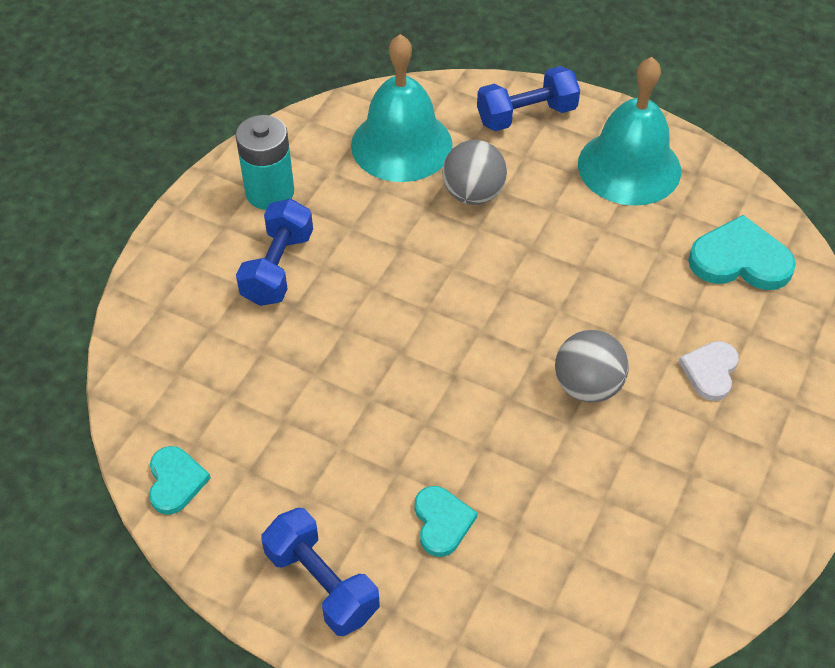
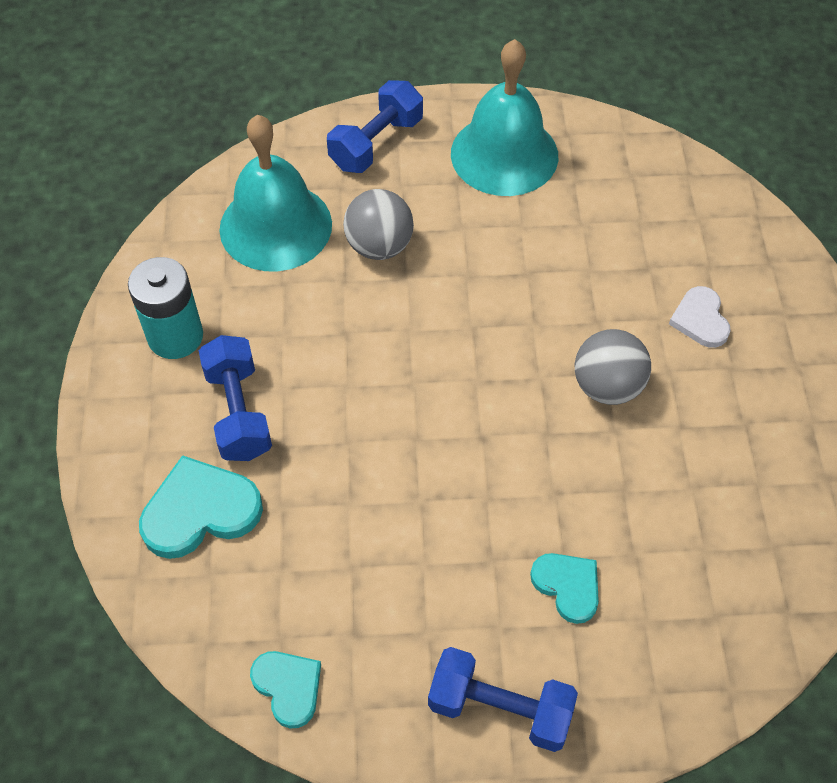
camera: 30 degrees left, 5 degrees up
turquoise heart [688,215,796,290] -> turquoise heart moved to [139,455,263,559]

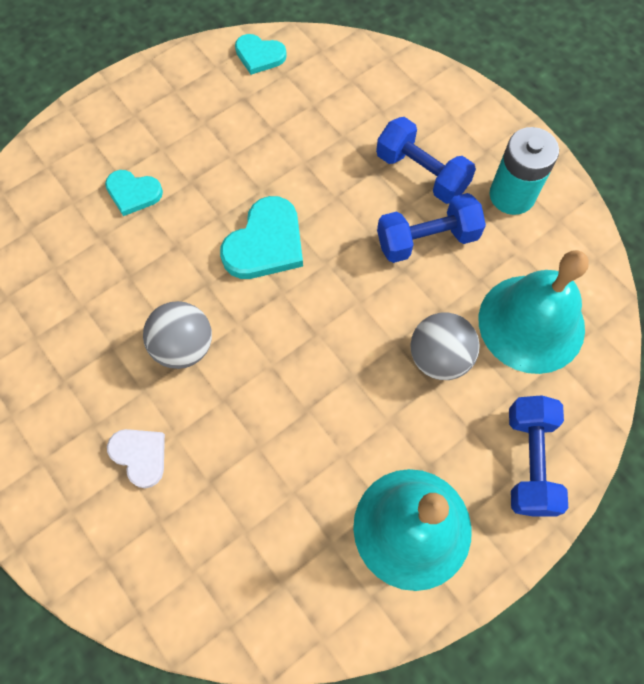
camera: 145 degrees right, 10 degrees up
turquoise heart [139,455,263,559] -> turquoise heart moved to [220,196,303,279]
blue dumbbell [428,647,578,752] -> blue dumbbell moved to [377,193,486,263]

